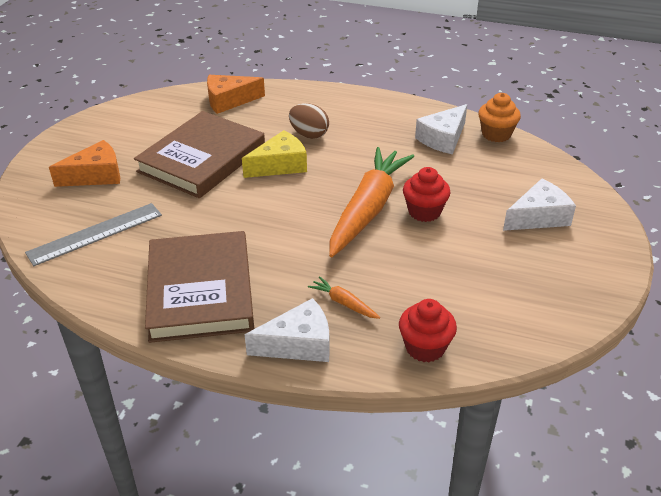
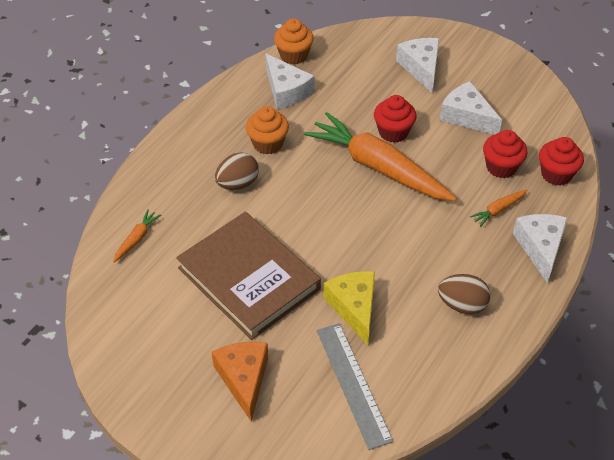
camera: 75 degrees left, 10 degrees up
brown book [145,231,254,343] -> brown egg [438,274,491,314]
orange cheese [207,75,265,114] -> orange carrot [113,209,161,262]
yellow cheese [242,130,307,178] -> yellow cheese moved to [323,271,375,345]
none -> orange cupcake [246,106,289,154]
none -> white cheese [440,82,502,135]
none -> red cupcake [483,130,528,178]

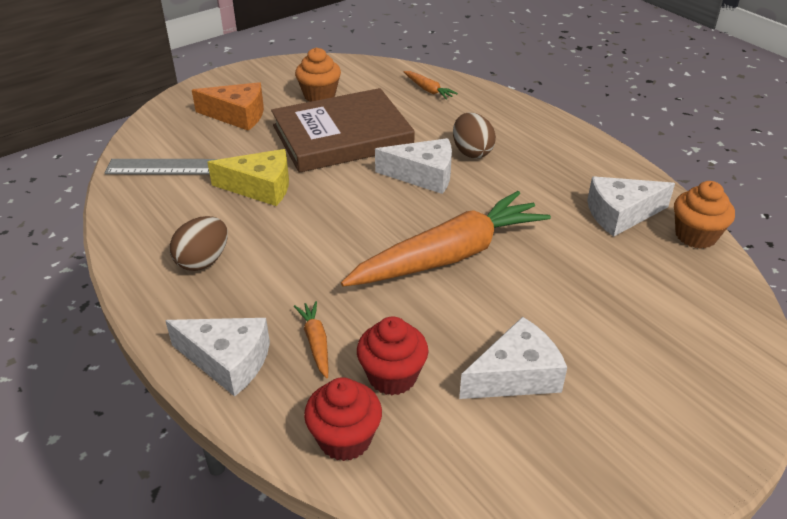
camera: 110 degrees right, 10 degrees down
orange cupcake [246,106,289,154] -> orange cupcake moved to [295,47,341,102]
red cupcake [374,95,417,143] -> none
white cheese [396,38,439,93] -> white cheese moved to [375,138,452,194]

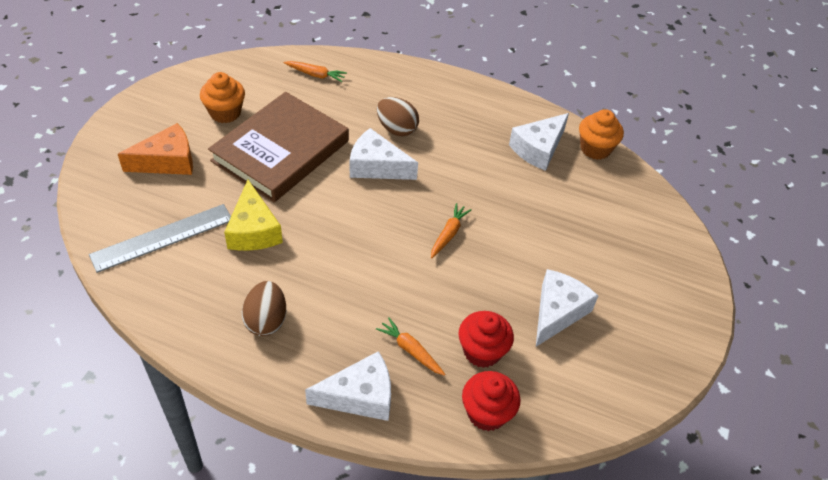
camera: 35 degrees left, 10 degrees up
yellow cheese [208,149,289,206] -> yellow cheese turned 105 degrees clockwise [224,180,283,250]
orange carrot [341,191,551,287] -> orange carrot [431,203,472,258], size x0.40
white cheese [375,138,452,194] -> white cheese turned 135 degrees counterclockwise [350,128,418,180]

